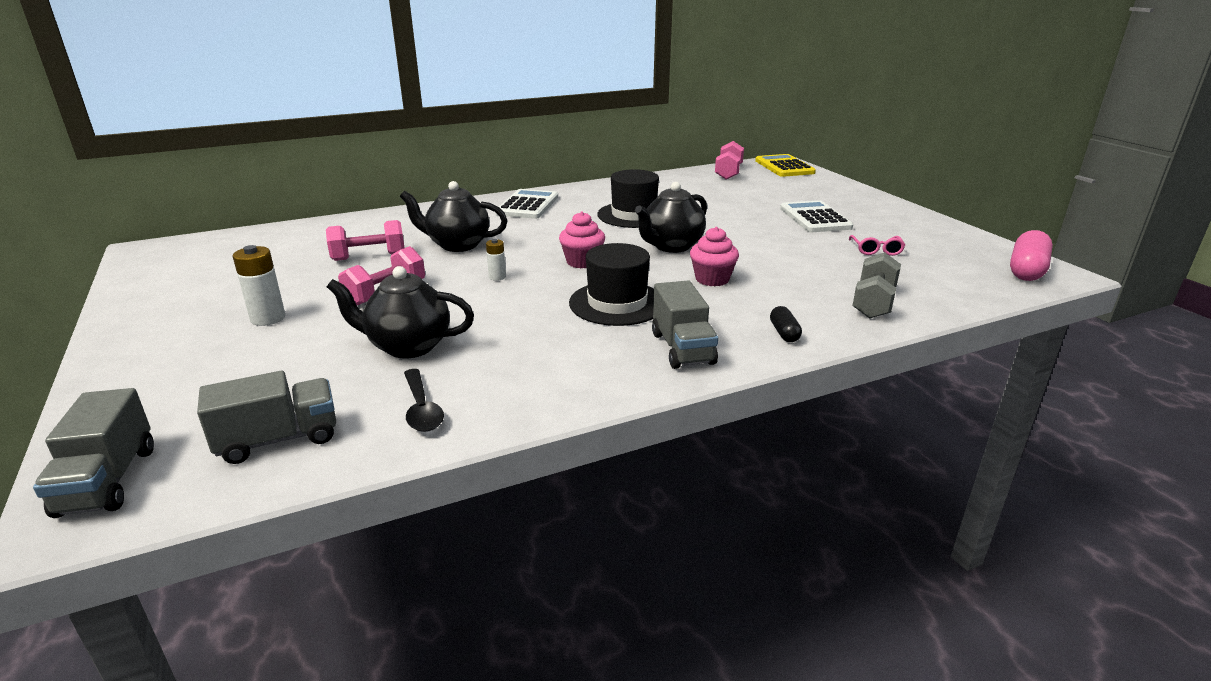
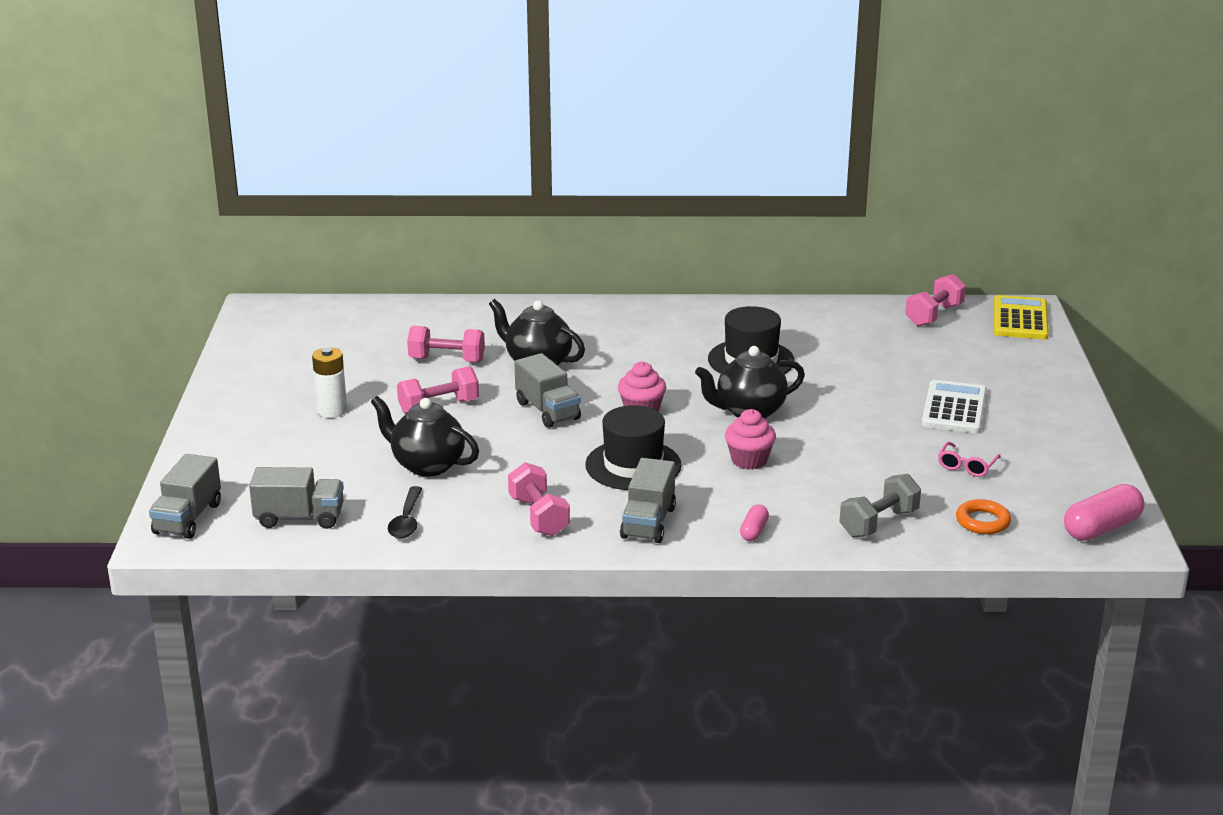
camera: 25 degrees right, 0 degrees up
white battery [486,239,506,281] -> grey truck [514,353,581,428]
white calculator [495,189,558,219] -> none
black capsule [770,306,802,342] -> pink capsule [740,504,769,541]
none -> pink dumbbell [508,462,570,536]
none -> orange ring [956,499,1011,534]

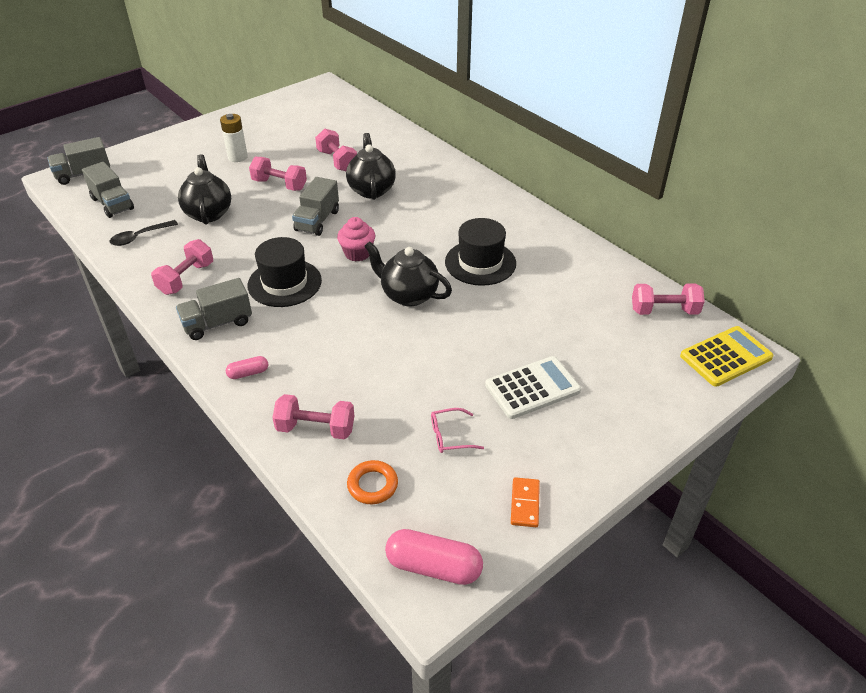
camera: 50 degrees right, 15 degrees up
pink cupcake [725,409,776,470] -> none
grey dumbbell [839,474,921,537] -> pink dumbbell [272,394,354,439]
none -> orange domino [511,477,540,527]

